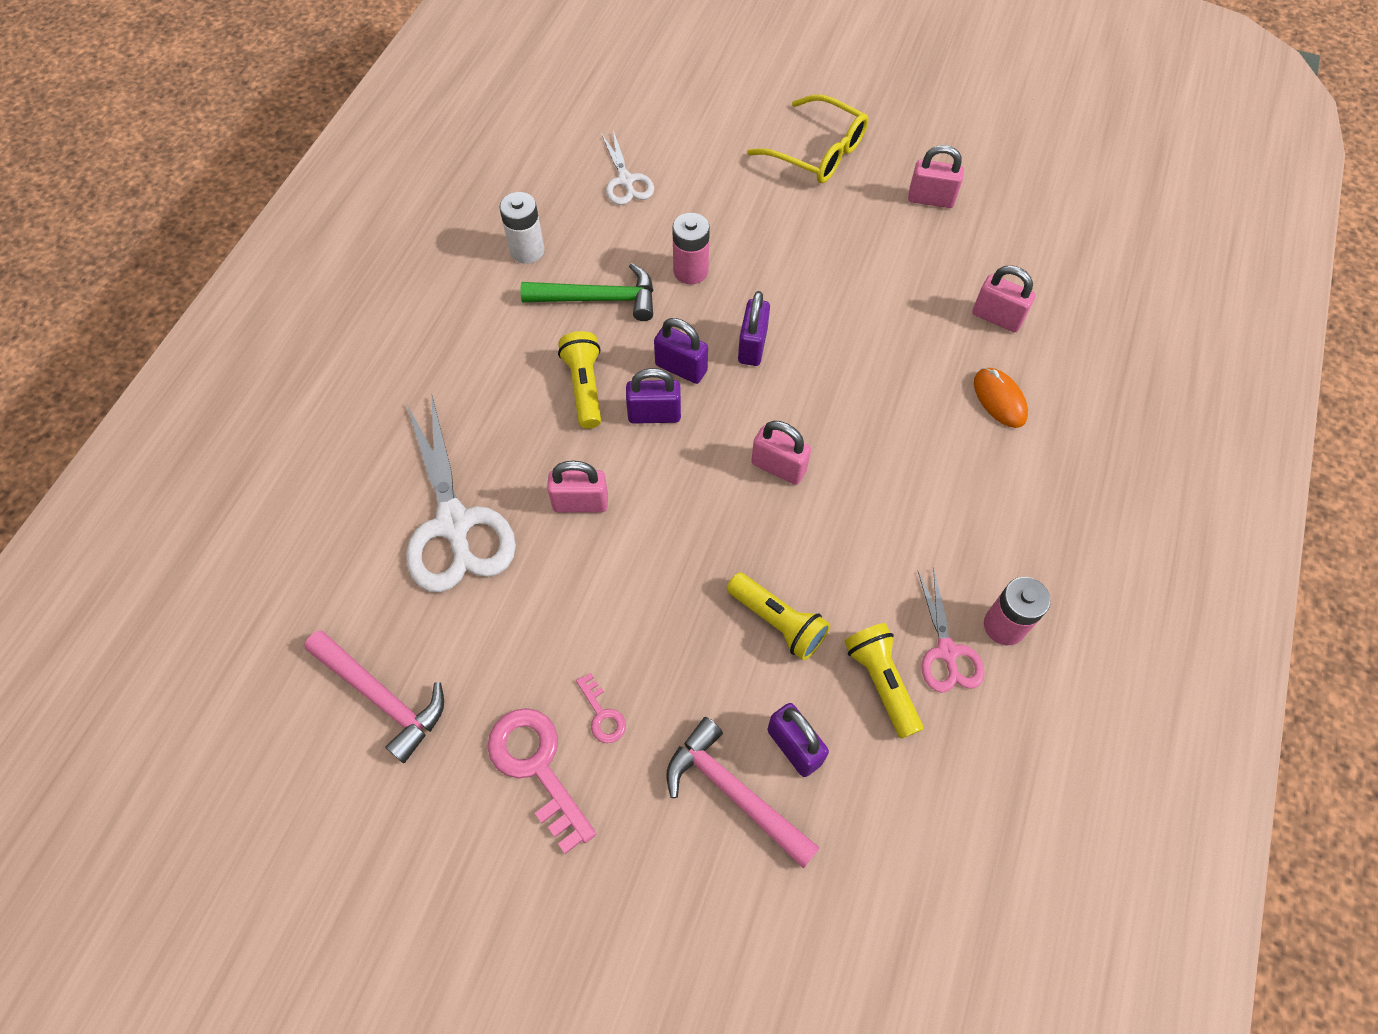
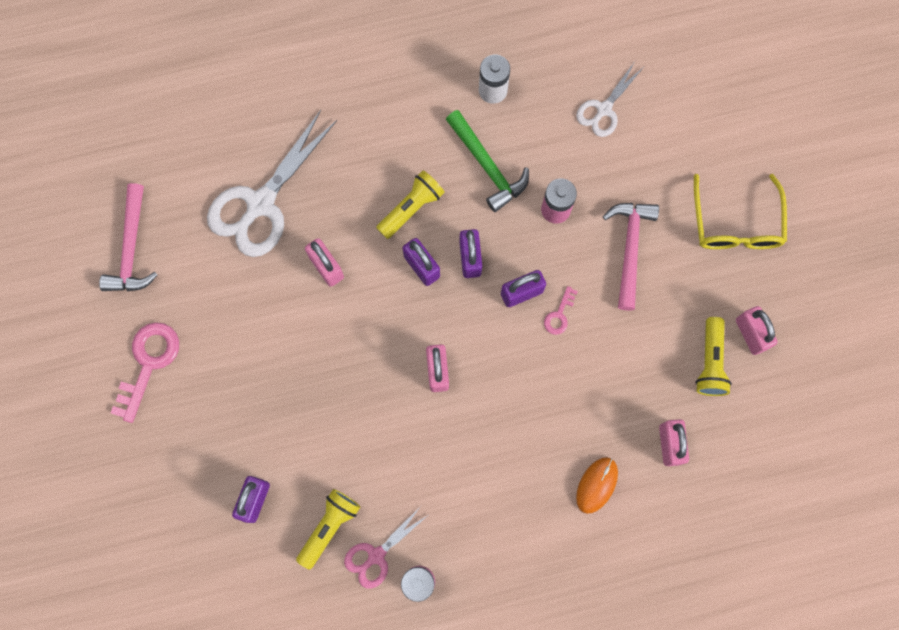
camera: 55 degrees right, 15 degrees up
pink key [576,673,626,743] -> pink key moved to [544,286,578,335]
pink hammer [666,717,820,869] -> pink hammer moved to [603,203,659,311]
yellow flashlight [727,572,830,660] -> yellow flashlight moved to [695,317,732,396]

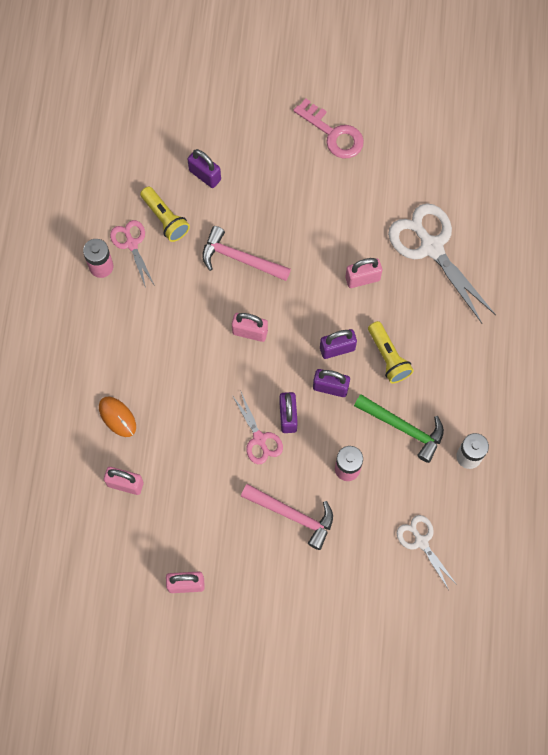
camera: 110 degrees right, 5 degrees down
pink hammer [99,183,157,292] -> pink hammer moved to [202,226,291,281]
green hammer [446,110,529,212] -> green hammer turned 135 degrees counterclockwise [354,394,444,463]
pink key [544,286,578,335] -> pink scissors [232,392,283,464]
yellow glasses [694,174,787,249] -> none
yellow flashlight [695,317,732,396] -> none

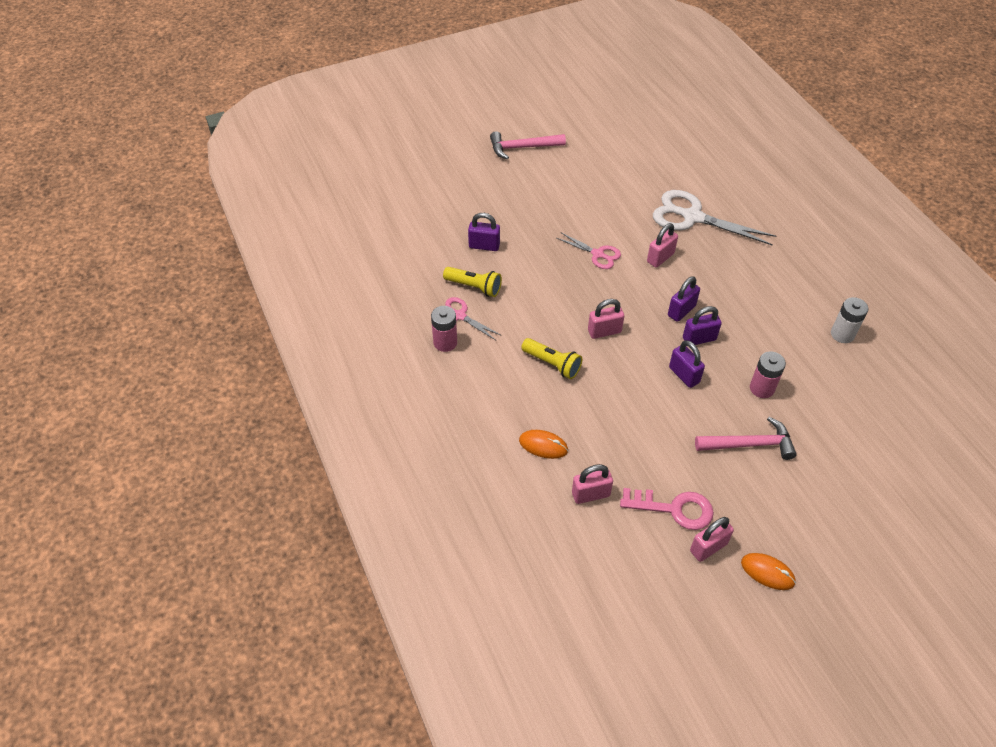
camera: 30 degrees left, 20 degrees down
pink hammer [202,226,291,281] -> pink hammer moved to [490,131,566,159]
pink scissors [232,392,283,464] -> pink scissors moved to [557,232,621,269]
pink key [293,98,364,159] -> pink key moved to [620,488,714,530]
green hammer [354,394,444,463] -> none
yellow flashlight [368,321,414,383] -> yellow flashlight moved to [521,338,582,379]
white scissors [396,515,457,590] -> none
none -> orange mouse [741,553,796,590]

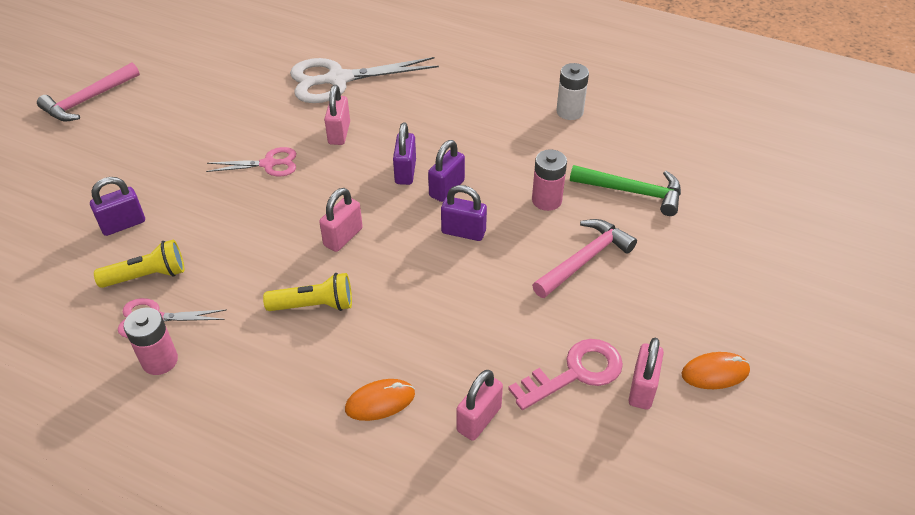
camera: 40 degrees left, 5 degrees down
none -> green hammer [570,165,681,216]

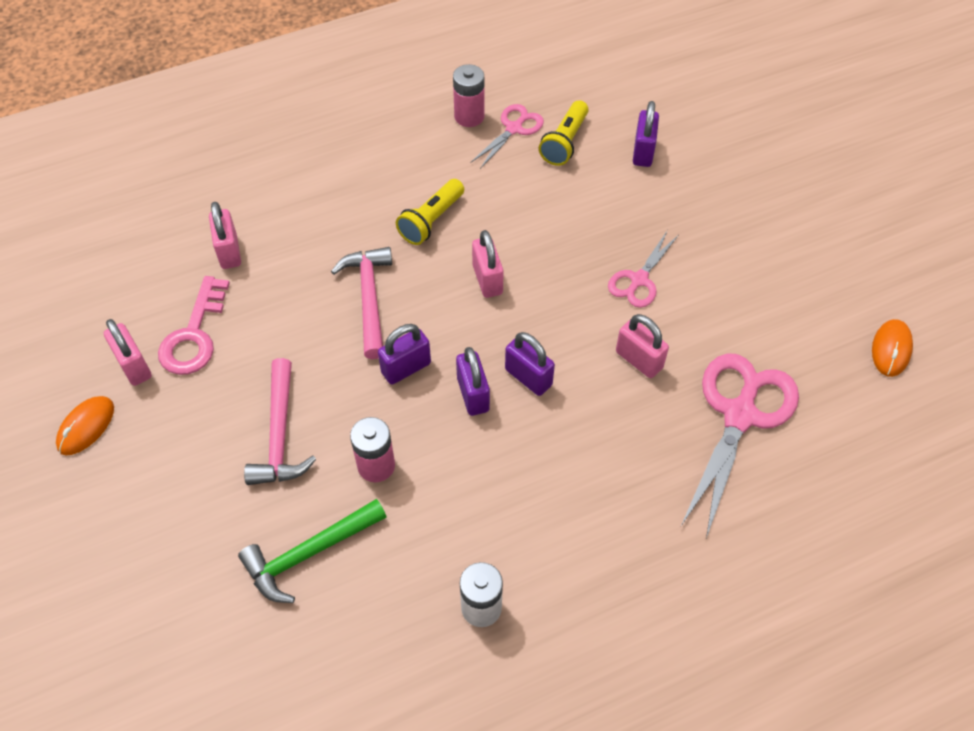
camera: 130 degrees right, 10 degrees up
pink hammer [37,62,140,121] -> pink hammer moved to [331,247,392,359]
white scissors [290,57,439,103] -> pink scissors [681,353,799,538]
orange mouse [345,379,415,421] -> orange mouse moved to [872,319,913,377]

